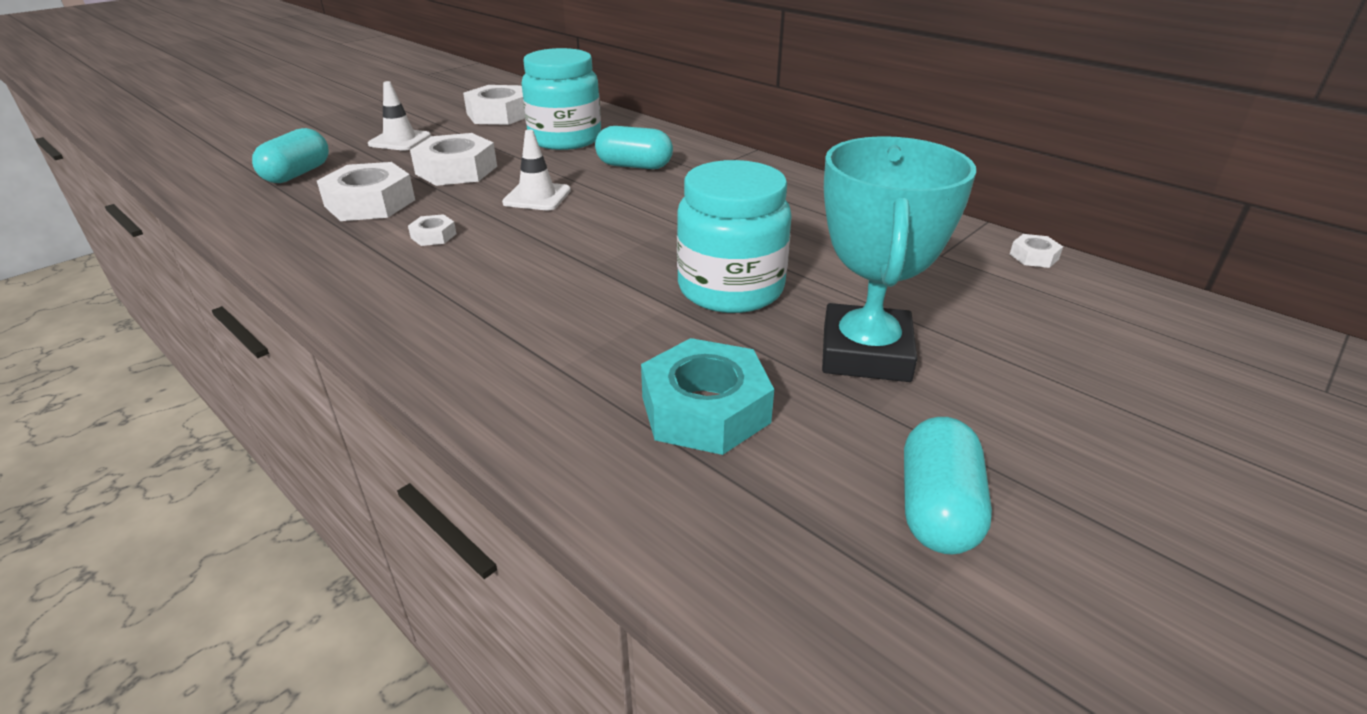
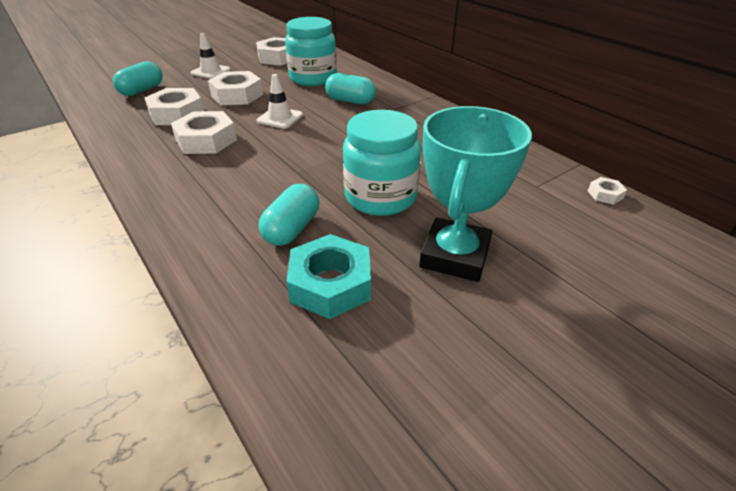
camera: 10 degrees right, 5 degrees up
white nut [408,214,456,246] -> white nut [171,111,237,154], size x2.14
turquoise capsule [904,417,992,554] -> turquoise capsule moved to [259,184,319,246]

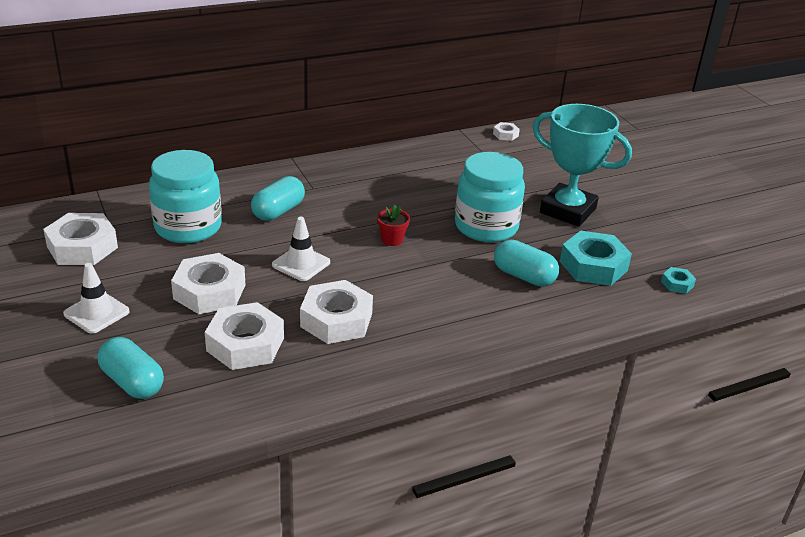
camera: 80 degrees left, 5 degrees down
none -> red flower pot [377,205,410,246]
none -> turquoise nut [661,267,696,294]

